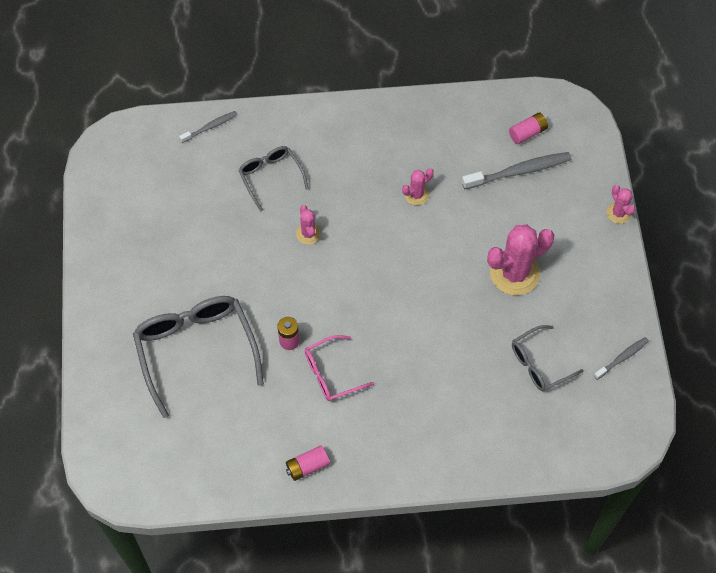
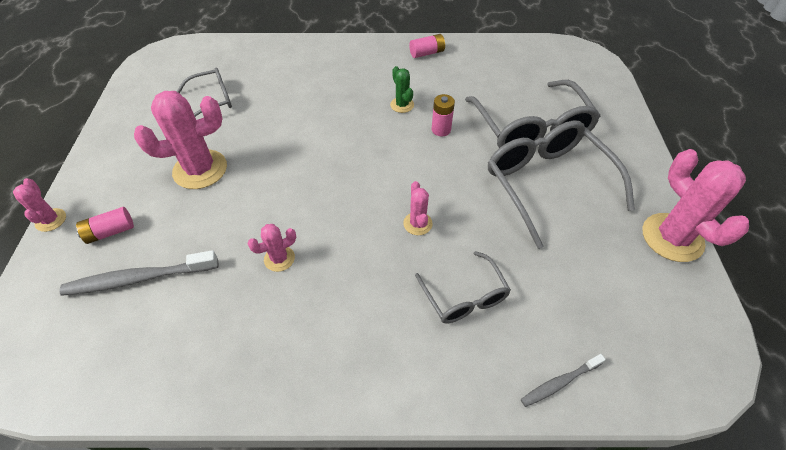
camera: 175 degrees left, 10 degrees down
pink glasses [305,335,374,401] -> green cactus [390,66,414,113]
pink battery [509,112,548,144] -> pink battery moved to [76,207,134,244]
grey toothbrush [594,337,649,380] -> none
none -> grey glasses [488,120,635,249]
none -> pink cactus [642,149,749,262]

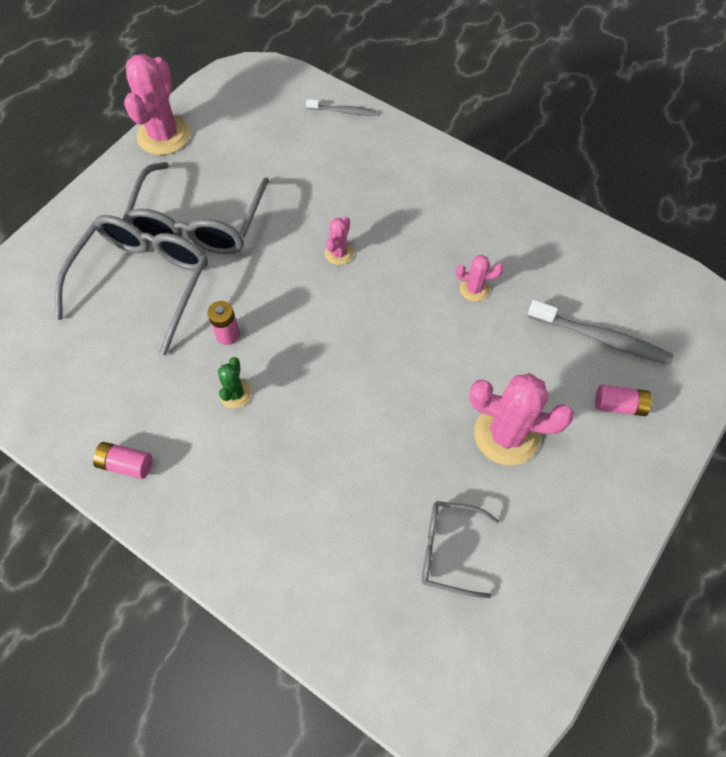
camera: 145 degrees left, 10 degrees up
pink cactus [13,178,66,232] -> none
grey glasses [415,251,511,323] -> none

